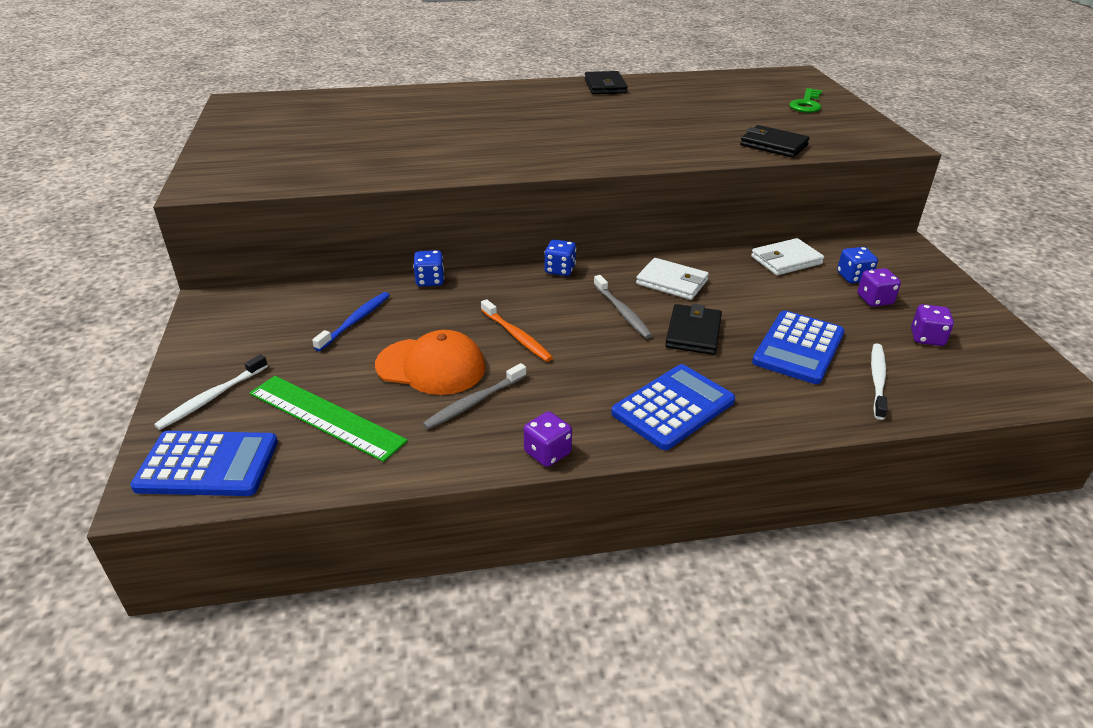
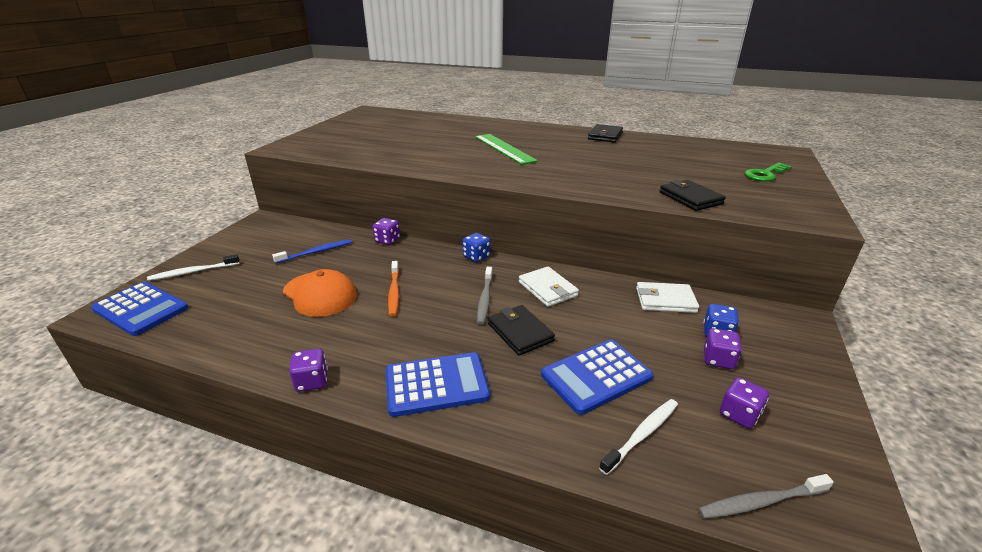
camera: 30 degrees right, 5 degrees down
green ruler [250,376,408,462] -> green ruler moved to [475,134,538,165]
blue dice [413,250,444,287] -> purple dice [373,218,400,245]
grey toothbrush [422,363,527,429] -> grey toothbrush moved to [698,474,834,519]
black wallet [665,304,722,355] -> black wallet turned 75 degrees counterclockwise [488,305,555,356]

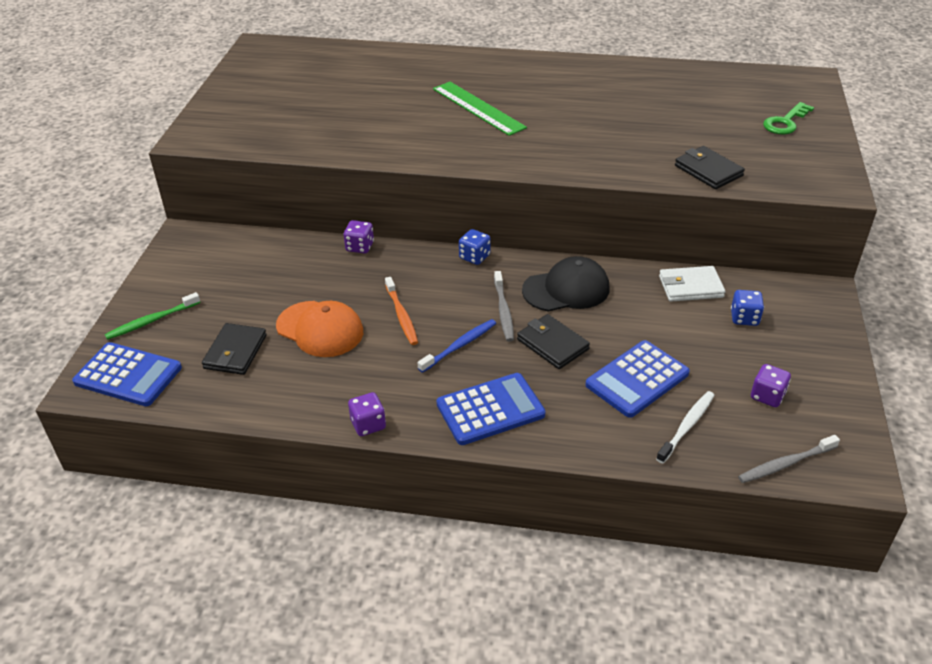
camera: 10 degrees left, 10 degrees up
white toothbrush [147,254,240,281] -> green toothbrush [105,292,200,340]
blue toothbrush [272,239,352,264] -> blue toothbrush moved to [418,319,496,373]
white wallet [519,267,579,307] -> black cap [522,256,609,312]
black wallet [588,124,623,143] -> black wallet moved to [202,323,267,375]
purple dice [704,328,742,369] -> none

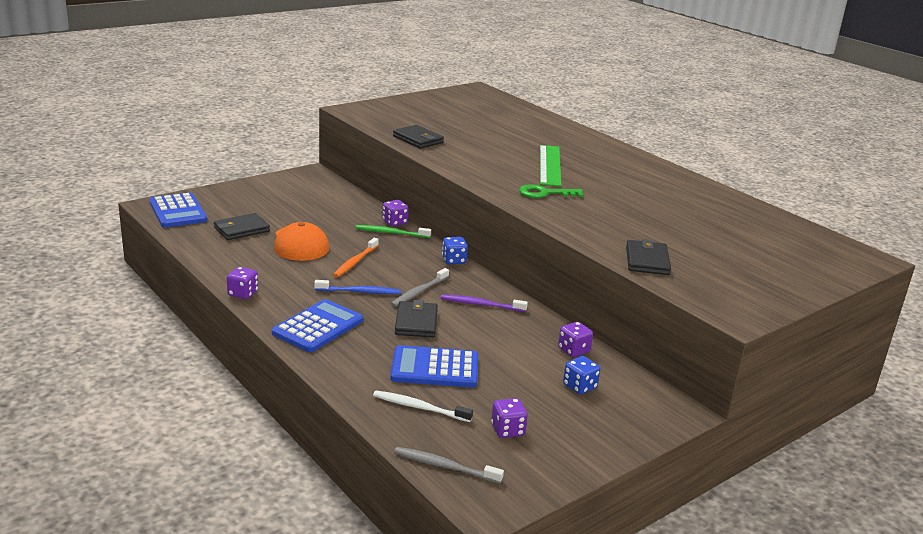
camera: 40 degrees right, 15 degrees down
green toothbrush [105,292,200,340] -> green toothbrush moved to [356,225,431,238]
blue calculator [437,373,546,445] -> blue calculator turned 75 degrees counterclockwise [272,299,363,352]
black cap [522,256,609,312] -> purple toothbrush [441,294,528,312]
white toothbrush [656,391,715,463] -> white toothbrush turned 150 degrees counterclockwise [373,390,473,422]
white wallet [659,266,726,302] -> purple dice [558,322,593,357]
green key [763,102,814,135] -> green key moved to [519,184,584,198]
none -> black wallet [393,125,444,149]

